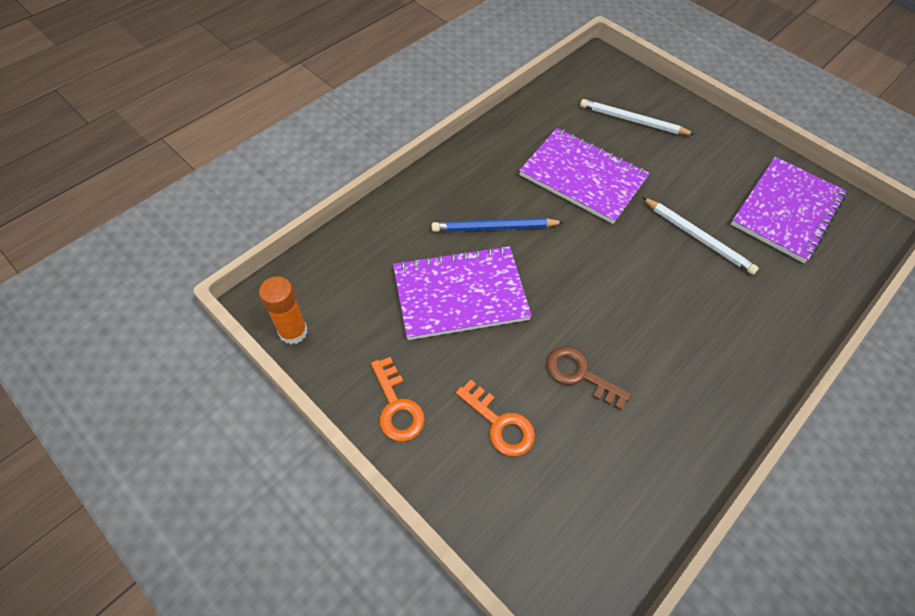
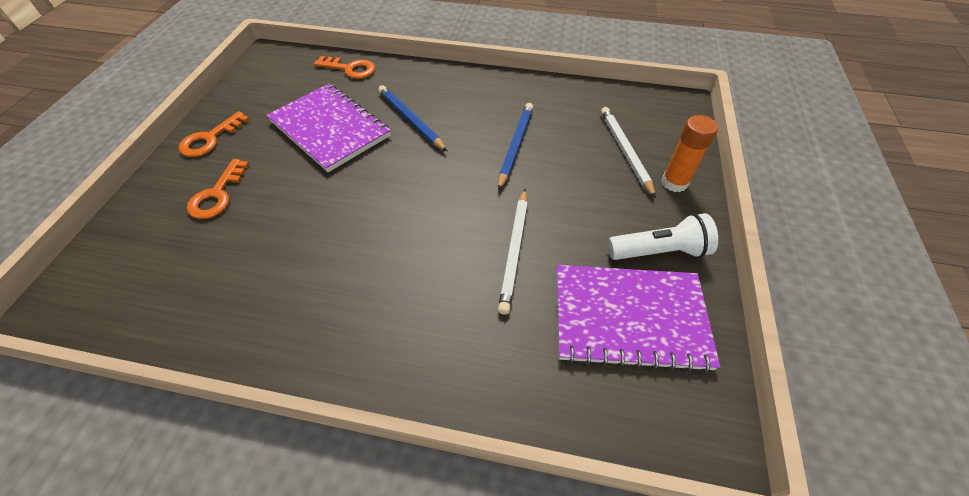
camera: 60 degrees right, 5 degrees down
orange glue stick [259,276,308,344] -> orange glue stick moved to [661,115,718,192]
purple notebook [519,128,649,224] -> blue pencil [498,103,533,191]
brown key [546,346,632,410] -> none
none -> orange key [314,56,375,79]
none -> white flashlight [607,213,718,260]

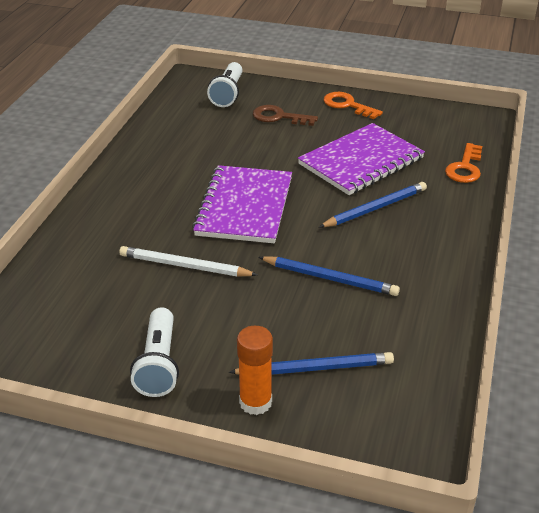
camera: 95 degrees right, 15 degrees down
orange key [187,159,249,219] -> brown key [253,105,318,126]
purple notebook [557,265,720,373] -> purple notebook moved to [192,165,292,243]
white pencil [601,107,656,198] -> blue pencil [229,352,394,375]
none -> white flashlight [207,62,243,107]

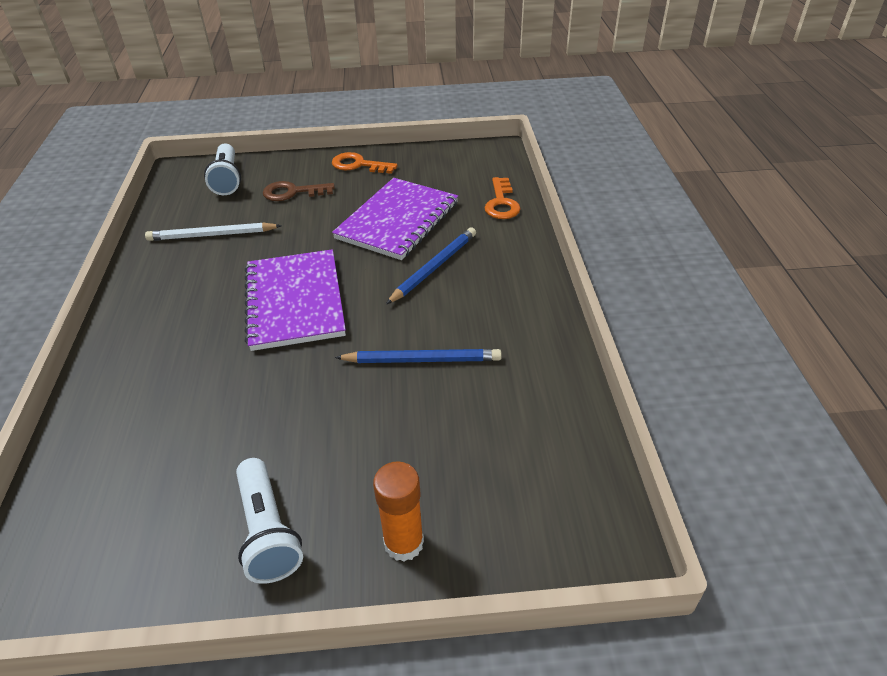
camera: 20 degrees left, 5 degrees up
white pencil [119,246,258,277] -> white pencil moved to [145,223,282,241]
blue pencil [229,352,394,375] -> none

